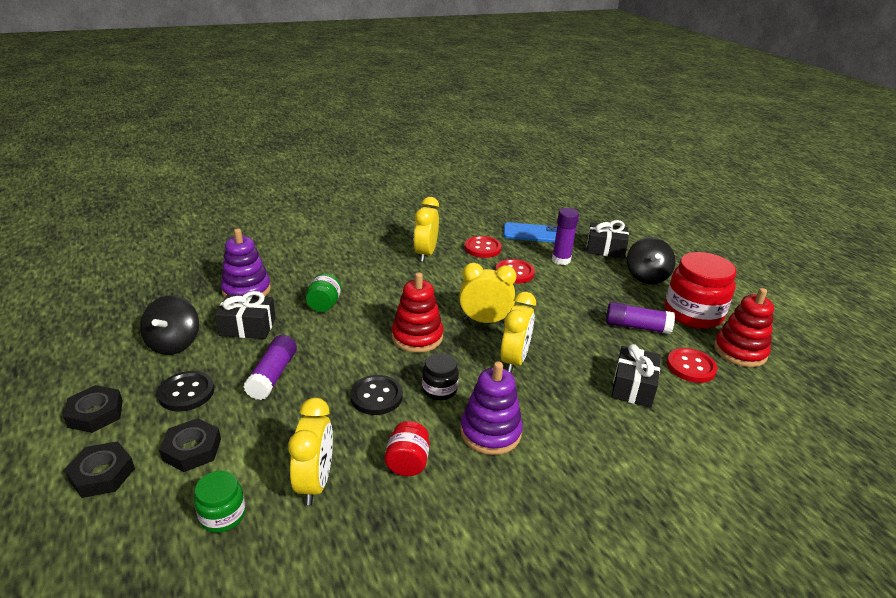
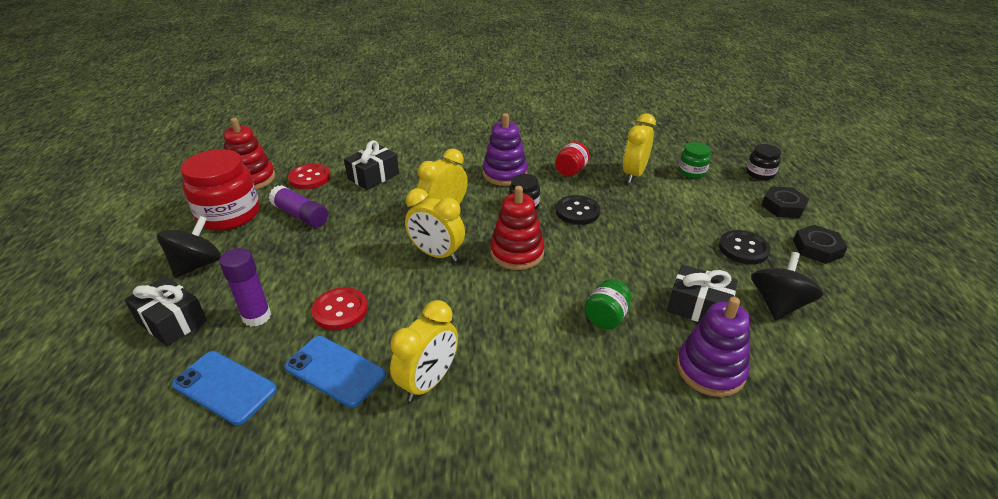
camera: 155 degrees left, 5 degrees up
black nut [159,418,221,472] -> none
purple glue stick [243,335,297,400] -> none
red button [465,236,502,258] -> blue phone [285,336,386,408]
none -> black jar [746,144,781,180]

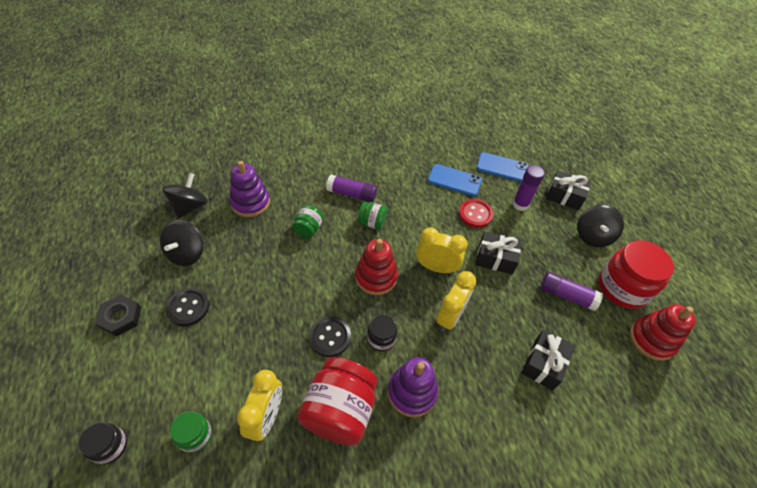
camera: 165 degrees right, 15 degrees up
red button [288,164,331,189] -> none
yellow clock [390,300,458,402] -> none
red jar [555,142,590,176] -> red jar [297,357,377,446], size x1.98
black gift [667,265,738,322] -> black gift moved to [476,232,521,274]
black nut [761,186,809,218] -> none
none -> black spinning top [162,173,208,218]
none -> purple glue stick [326,175,377,202]
none -> green jar [358,202,387,230]

